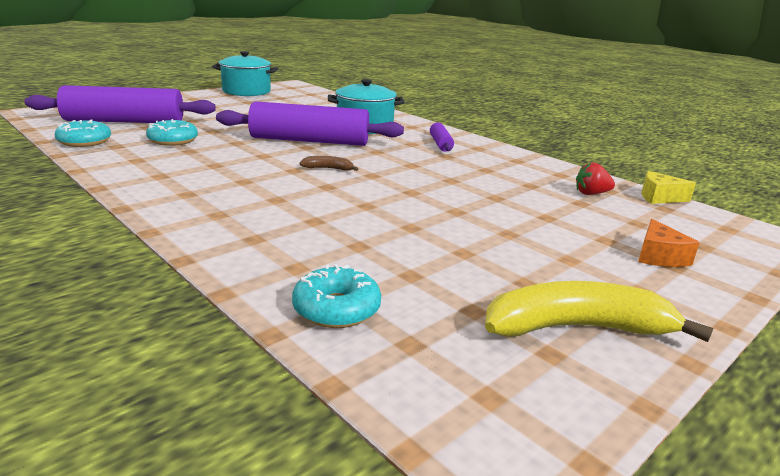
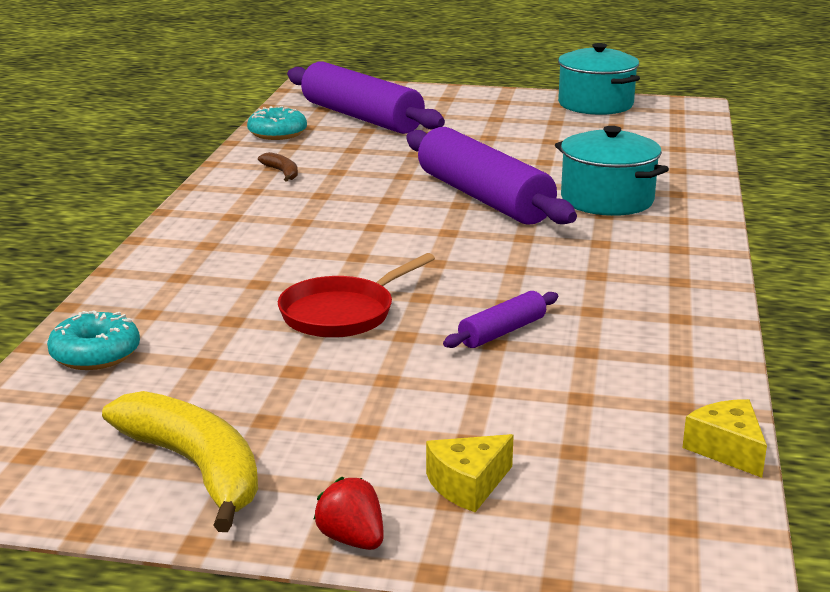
camera: 55 degrees right, 0 degrees up
turquoise donut [146,119,198,146] -> none
brown banana [299,156,358,171] -> brown banana moved to [258,152,298,182]
purple rolling pin [430,122,454,152] -> purple rolling pin moved to [443,291,558,348]
red strawberry [576,162,615,195] -> red strawberry moved to [313,477,383,550]
orange cheese [638,219,700,267] -> yellow cheese [426,434,514,512]
none -> red pan [278,253,435,338]

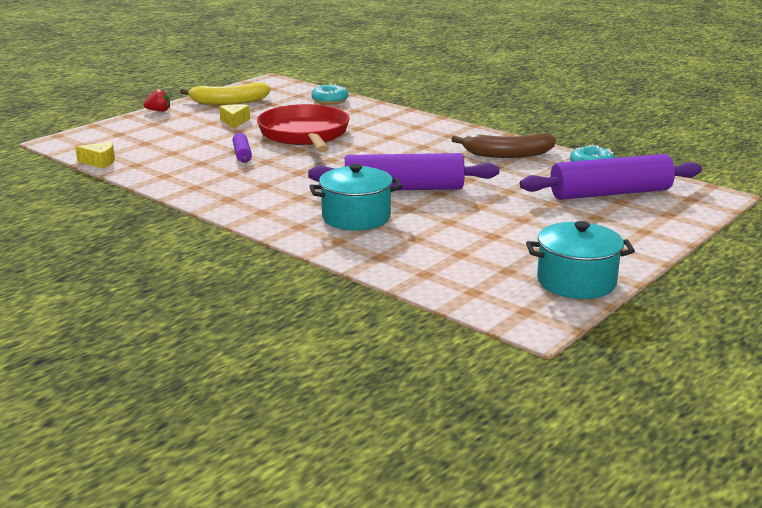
camera: 120 degrees right, 0 degrees up
brown banana [258,152,298,182] -> brown banana [451,133,555,158], size x2.18
red pan [278,253,435,338] -> red pan [257,104,350,152], size x1.68
yellow cheese [426,434,514,512] -> yellow cheese moved to [219,104,250,128]

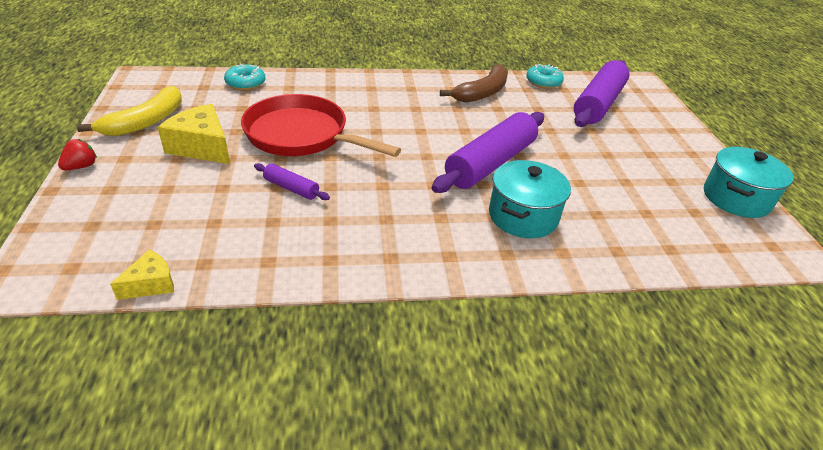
camera: 50 degrees left, 15 degrees up
yellow cheese [219,104,250,128] -> yellow cheese [157,104,230,164], size x1.74

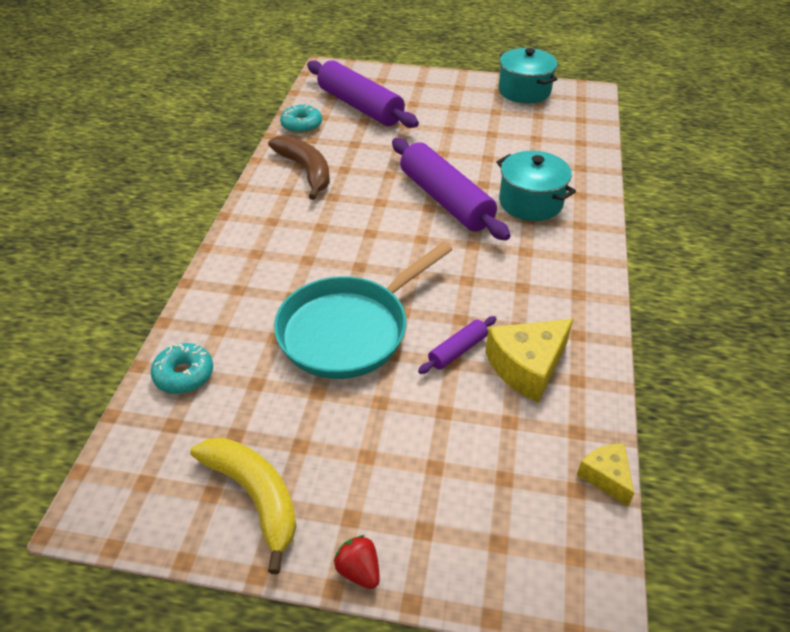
camera: 70 degrees left, 5 degrees up
yellow cheese [157,104,230,164] -> yellow cheese moved to [485,319,573,403]
red pan [241,94,401,157] -> turquoise pan [274,242,453,379]

